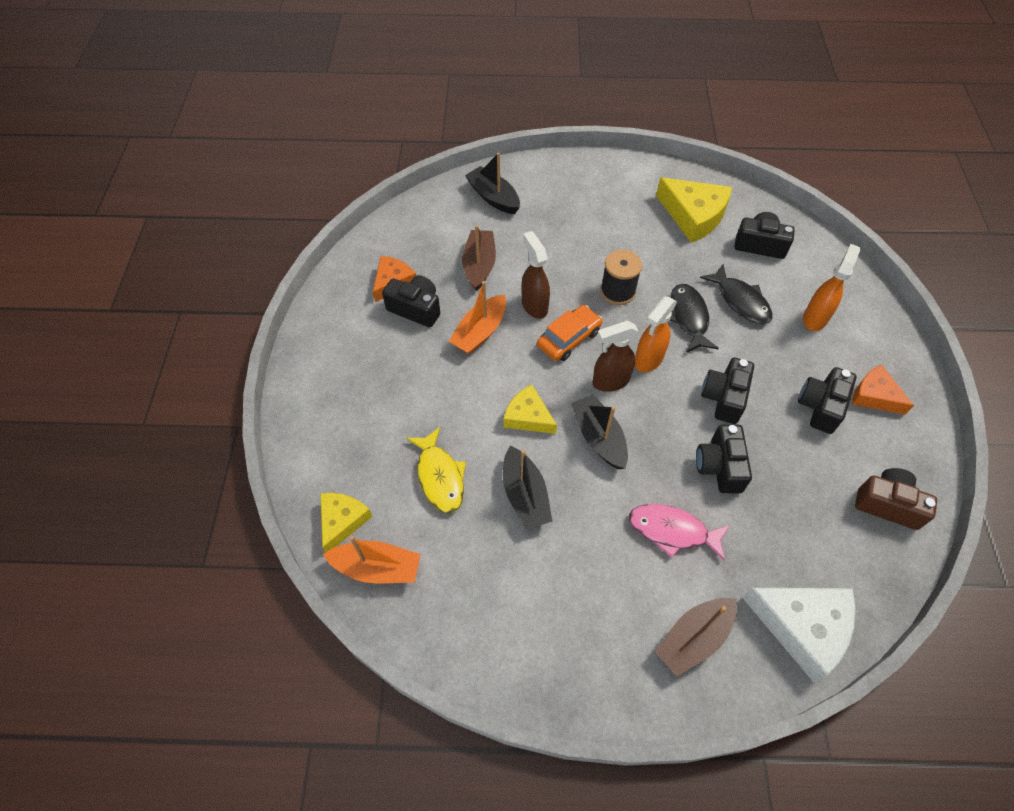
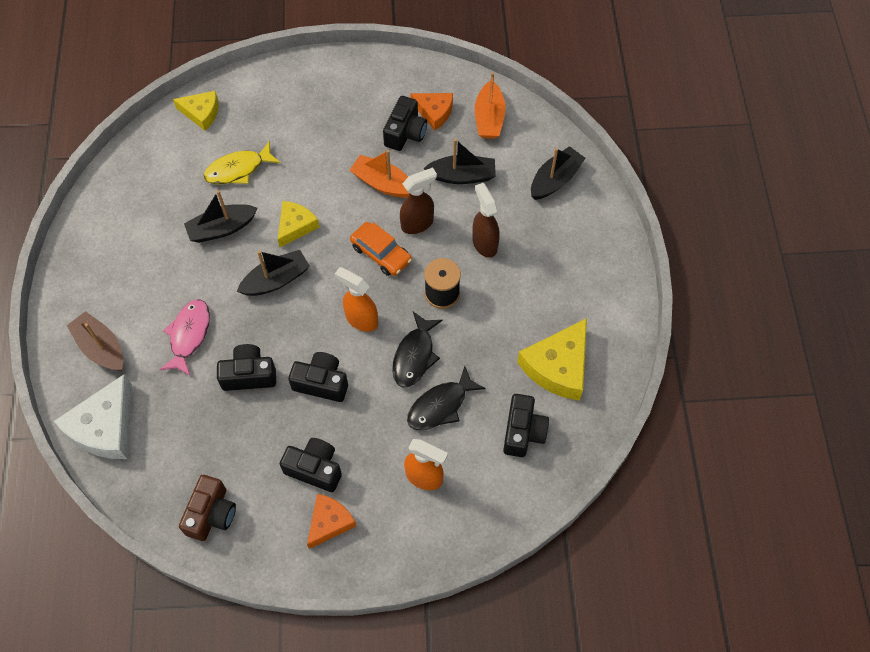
camera: 85 degrees right, 5 degrees up
orange boat [323,536,421,583] -> orange boat moved to [475,72,506,139]
brown boat [462,225,496,291] -> black boat [423,139,496,184]
brown spray bottle [592,321,639,392] -> brown spray bottle moved to [472,183,500,258]
black fish [669,284,719,353] -> black fish turned 120 degrees clockwise [392,312,443,388]

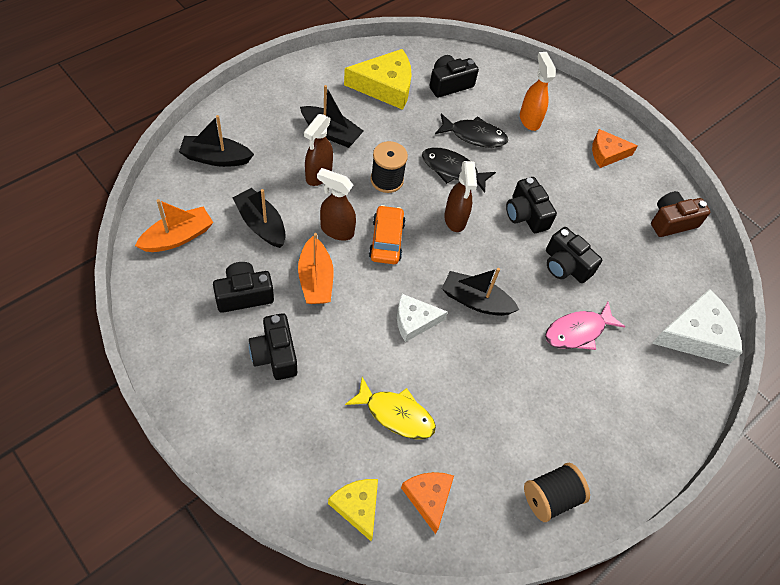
camera: 135 degrees left, 5 degrees down
brown boat [66,311,123,371] -> none
black boat [184,190,257,243] -> black boat moved to [300,85,364,148]
yellow cheese [278,201,319,247] -> white cheese [397,294,448,342]
black camera [280,438,342,492] -> black camera moved to [249,313,297,380]
orange spray bottle [335,267,378,332] -> brown spray bottle [444,161,477,232]
black fish [392,312,443,388] -> black fish turned 135 degrees counterclockwise [422,147,496,193]
orange cheese [410,93,453,130] -> orange cheese moved to [401,472,454,534]
none -> black spool [524,463,590,522]

